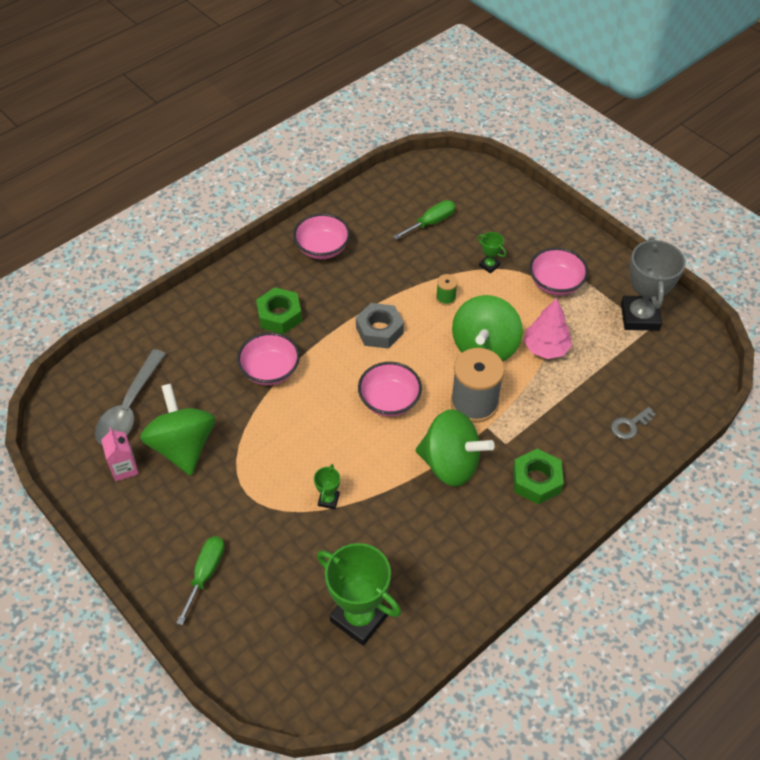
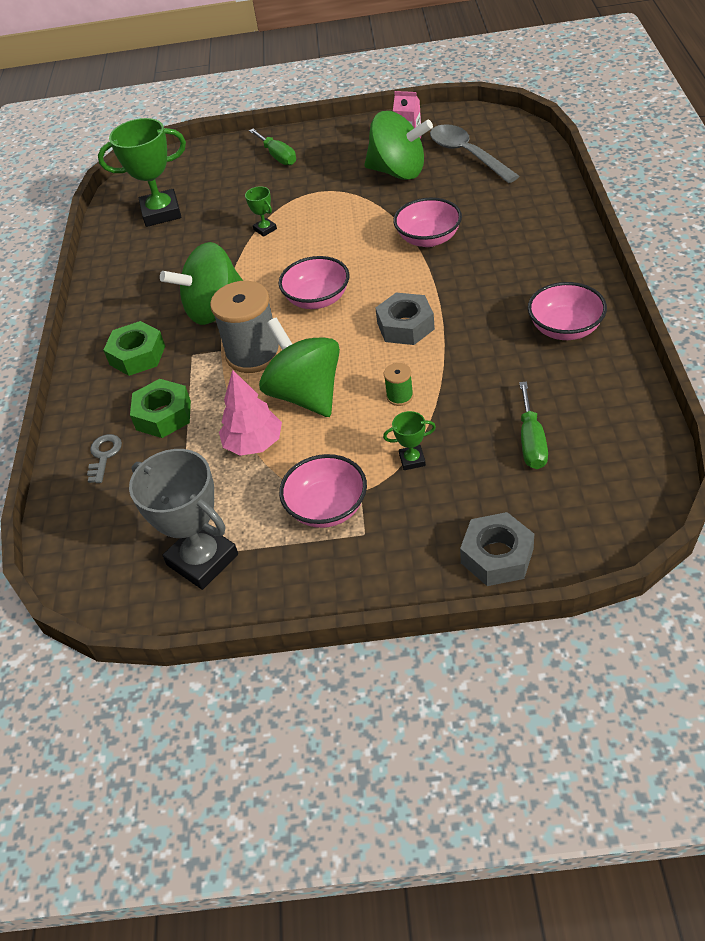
camera: 135 degrees right, 5 degrees down
green nut [256,287,302,334] -> green nut moved to [130,379,191,438]
none -> grey nut [460,512,534,586]

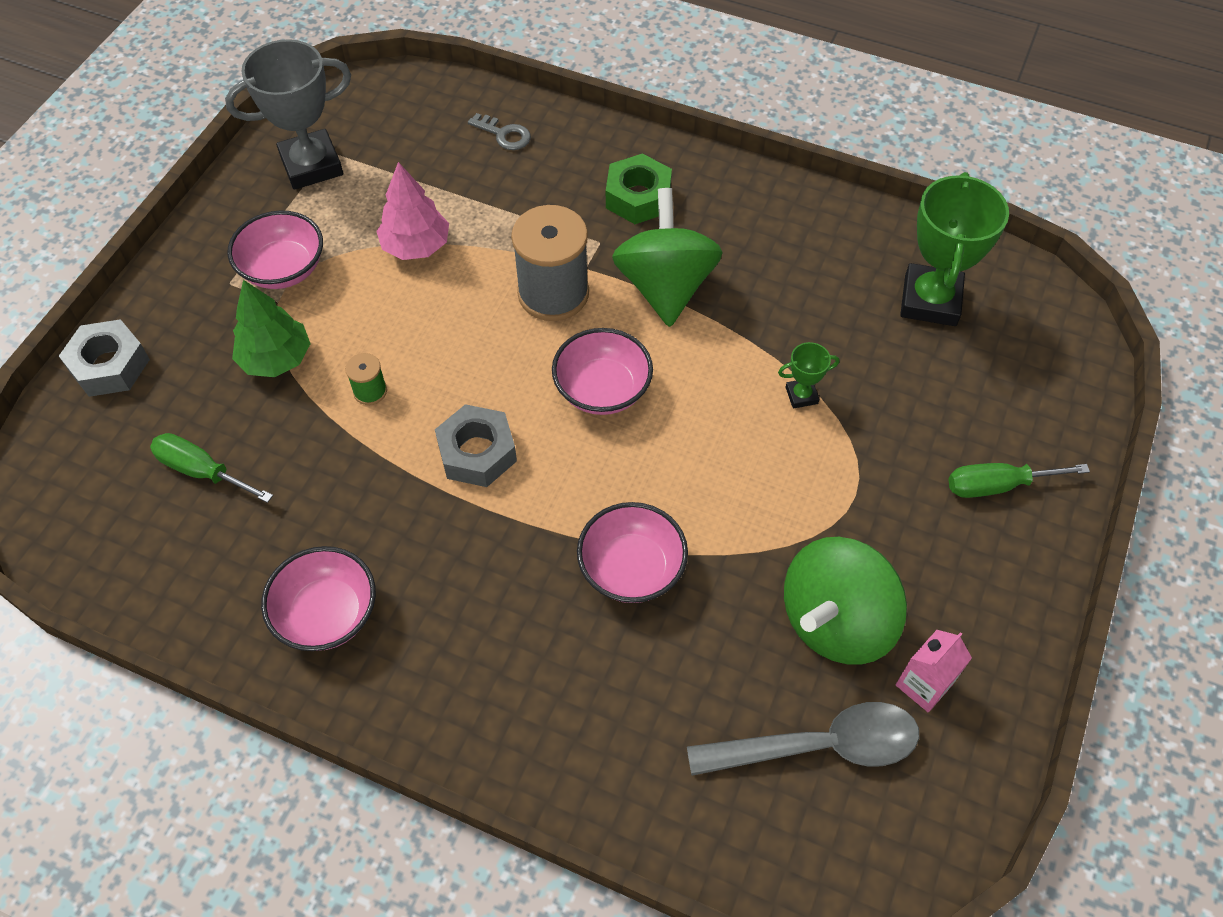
camera: 110 degrees right, 10 degrees up
green nut [130,379,191,438] -> none
green spinning top [259,318,340,417] -> none
green trophy [383,411,436,470] -> green tree [232,280,311,377]

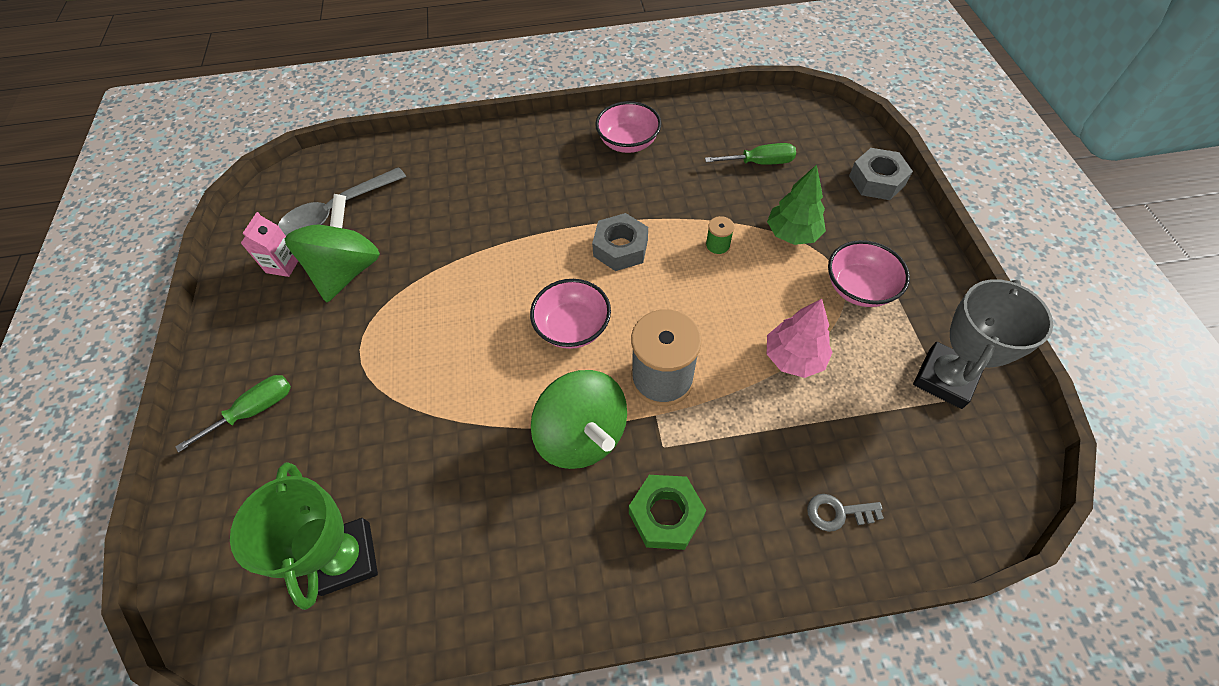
camera: 150 degrees right, 0 degrees up
pink bowl [577,502,688,603] -> none
green trophy [778,342,839,409] -> none

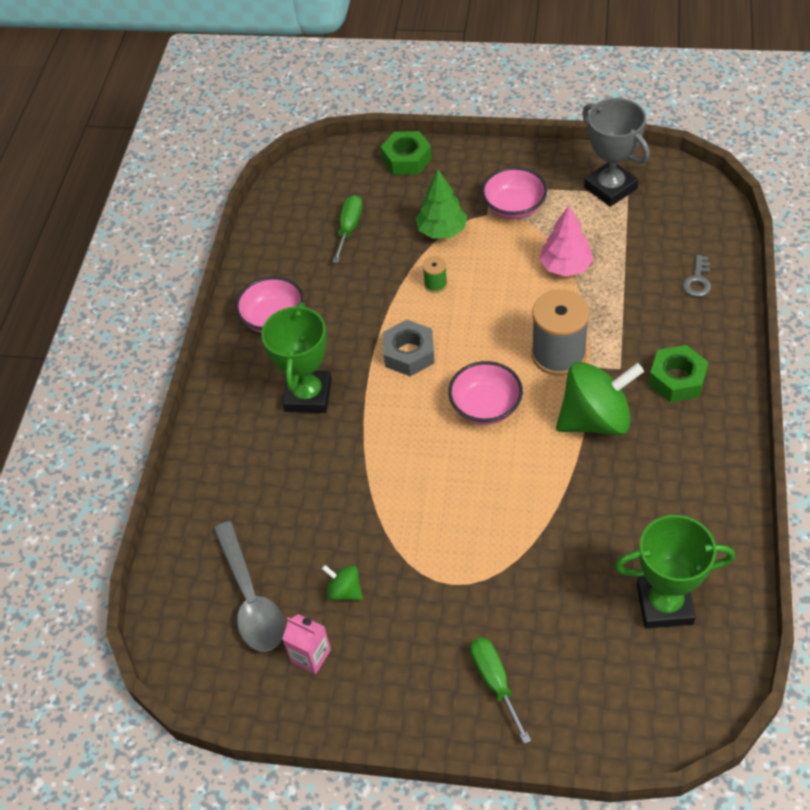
camera: 70 degrees left, 5 degrees down
green spinning top [285,194,380,302] -> green spinning top [322,565,363,601], size x0.46
grey nut [849,148,913,200] -> green nut [381,131,432,175]
none -> green trophy [261,303,332,413]

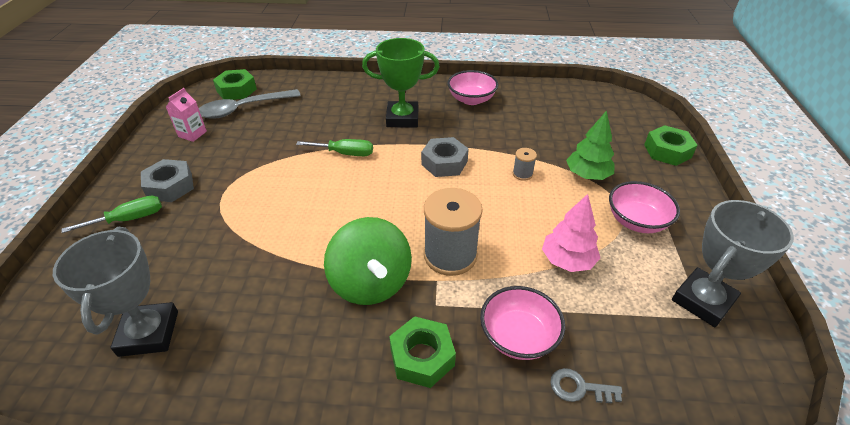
camera: 80 degrees right, 10 degrees down
green spinning top [322,565,363,601] -> none
green screwdriver [333,195,363,263] -> green screwdriver moved to [296,139,373,156]
green spool [423,256,447,293] -> grey spool [513,148,537,181]
pink bowl [448,361,523,425] -> pink bowl moved to [480,286,565,360]
green trophy [614,515,735,628] -> grey trophy [53,227,178,357]
none -> grey nut [141,159,194,202]
none -> green nut [213,69,257,100]

